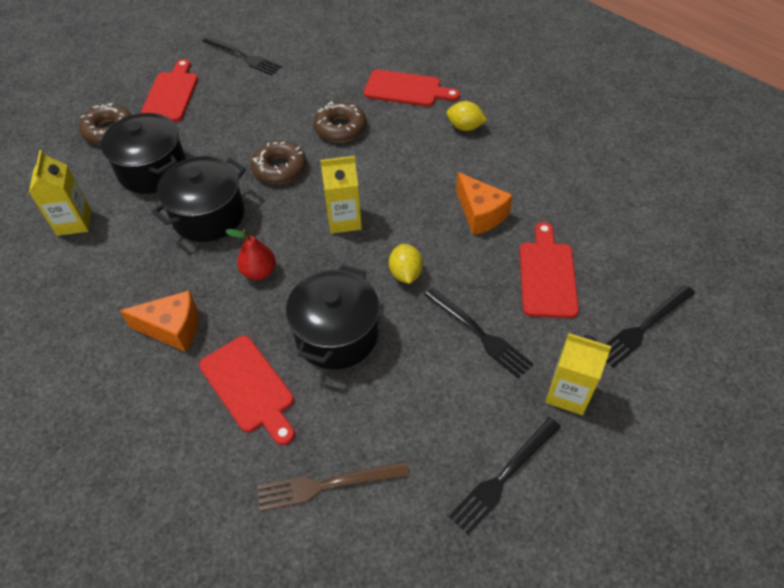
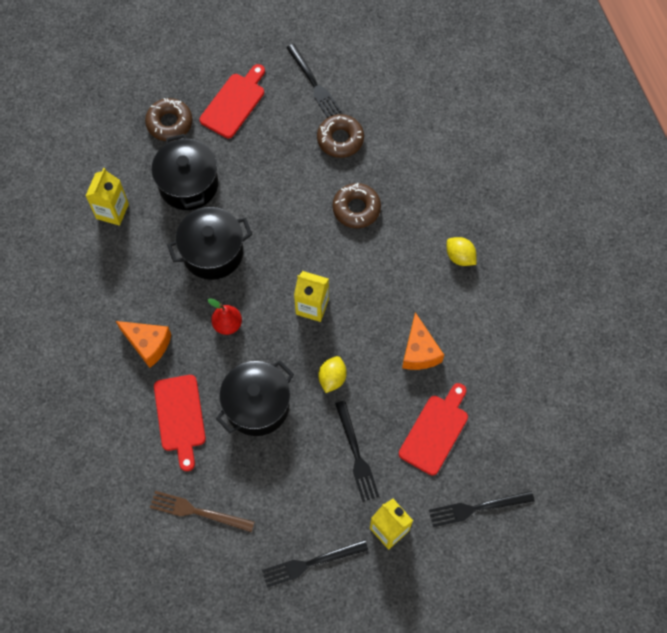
camera: 25 degrees right, 15 degrees up
brown donut [251,141,307,184] -> brown donut moved to [317,114,364,158]
red cutting board [364,70,460,107] -> none

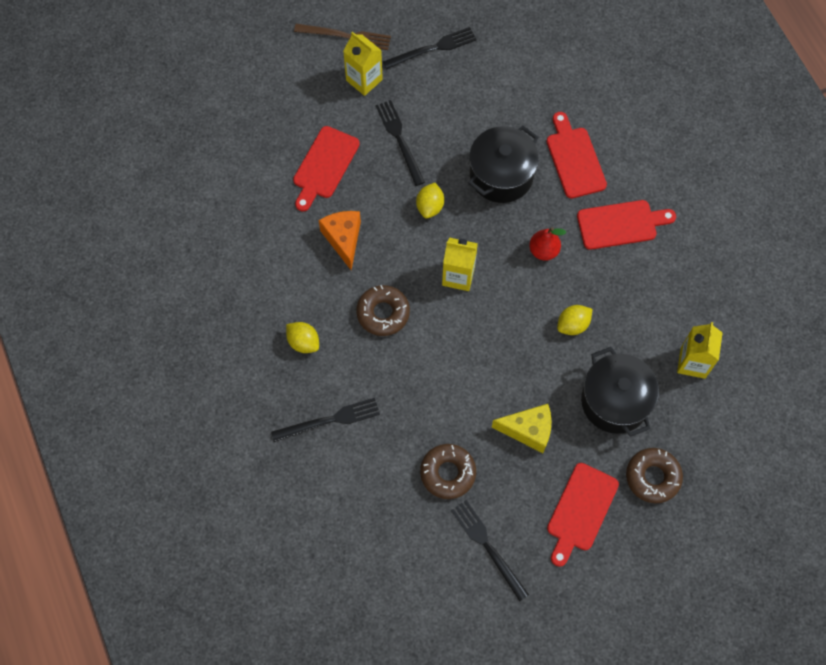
camera: 175 degrees right, 0 degrees up
orange cheese [116,321,171,368] -> red cutting board [577,200,676,250]
brown fork [150,491,255,532] -> brown fork moved to [294,24,391,50]
black pot [167,207,252,280] -> yellow lemon [557,305,592,335]
brown donut [333,183,381,228] -> brown donut moved to [356,285,410,336]
black fork [429,491,535,527] -> black fork moved to [271,398,380,442]
none -> yellow cheese [492,404,551,453]

